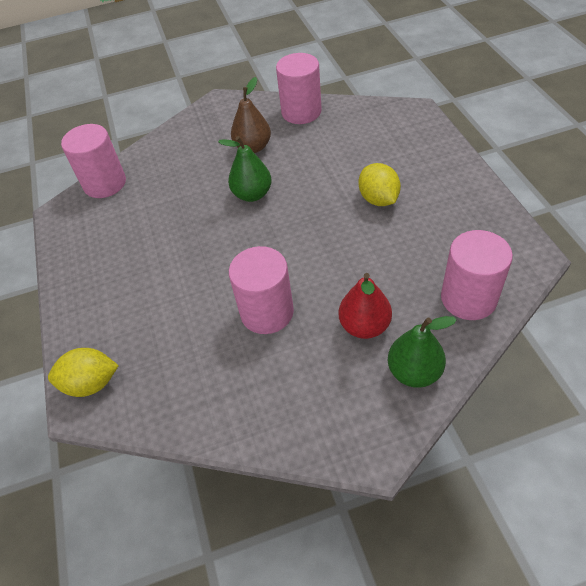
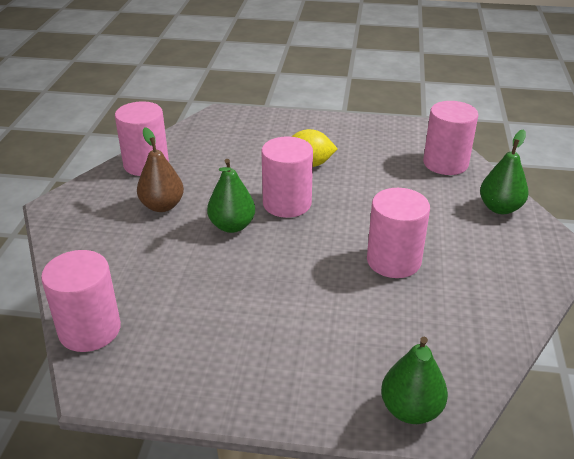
camera: 70 degrees left, 15 degrees down
yellow lemon [48,348,119,397] -> green pear [381,337,448,424]
red pear [339,273,392,339] -> none
none -> pink cylinder [261,136,313,218]

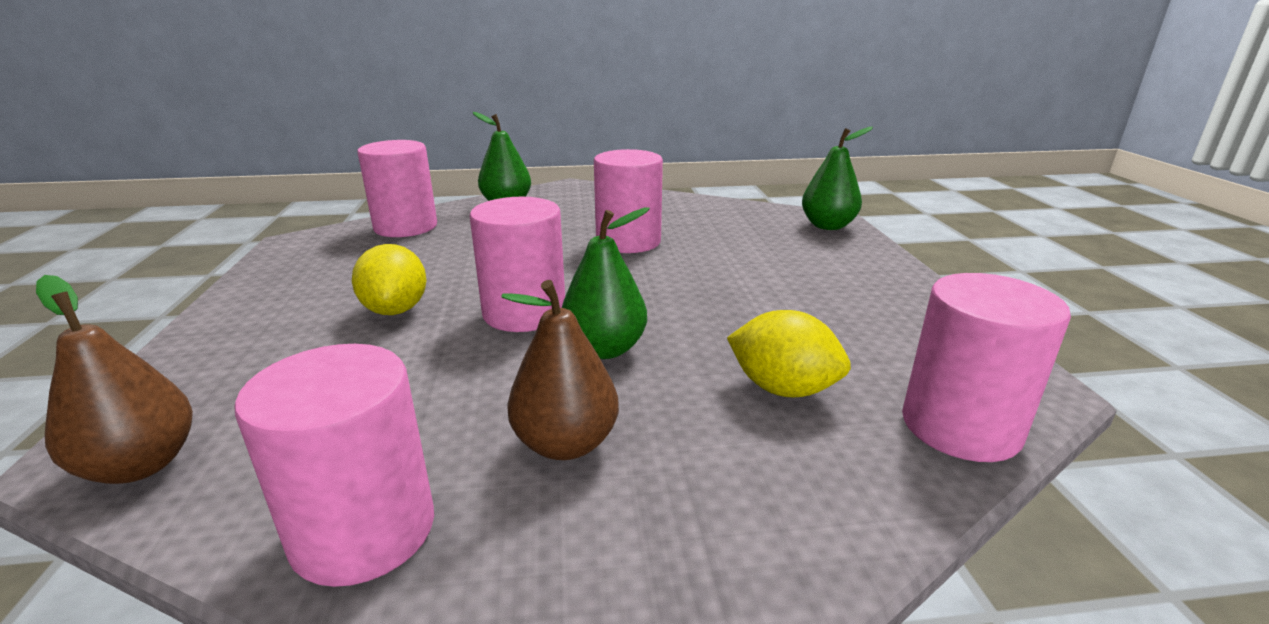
camera: 105 degrees left, 10 degrees down
none -> brown pear [36,275,193,484]
none -> yellow lemon [727,310,851,397]

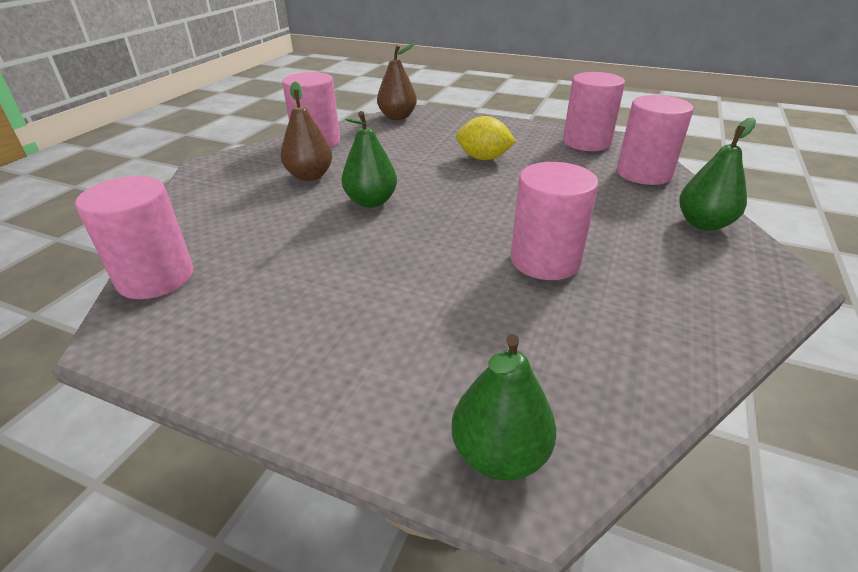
camera: 120 degrees right, 10 degrees up
pink cylinder [470,197,565,332] -> pink cylinder moved to [563,72,625,151]
yellow lemon [727,310,851,397] -> none

